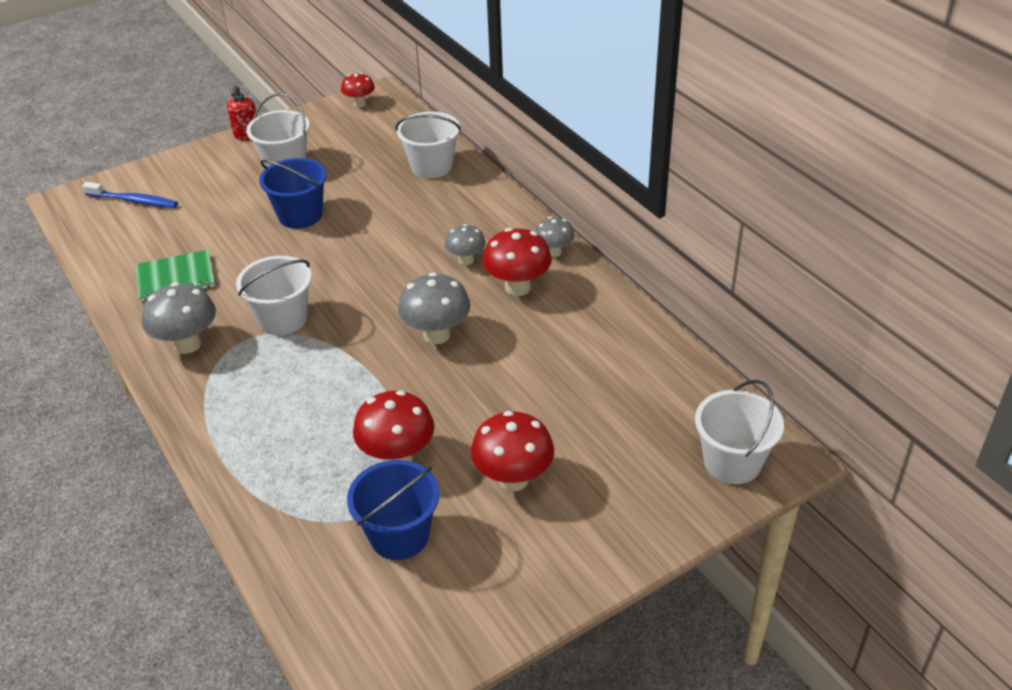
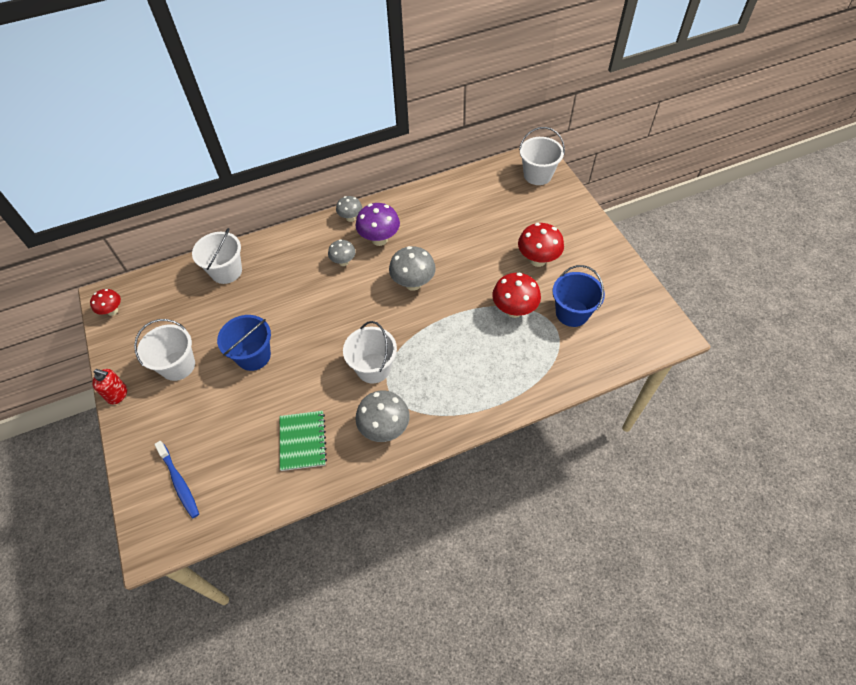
camera: 80 degrees left, 15 degrees up
blue toothbrush [82,182,178,208] -> blue toothbrush turned 120 degrees clockwise [154,441,199,518]
red mushroom [482,228,552,296] -> purple mushroom [356,203,400,246]

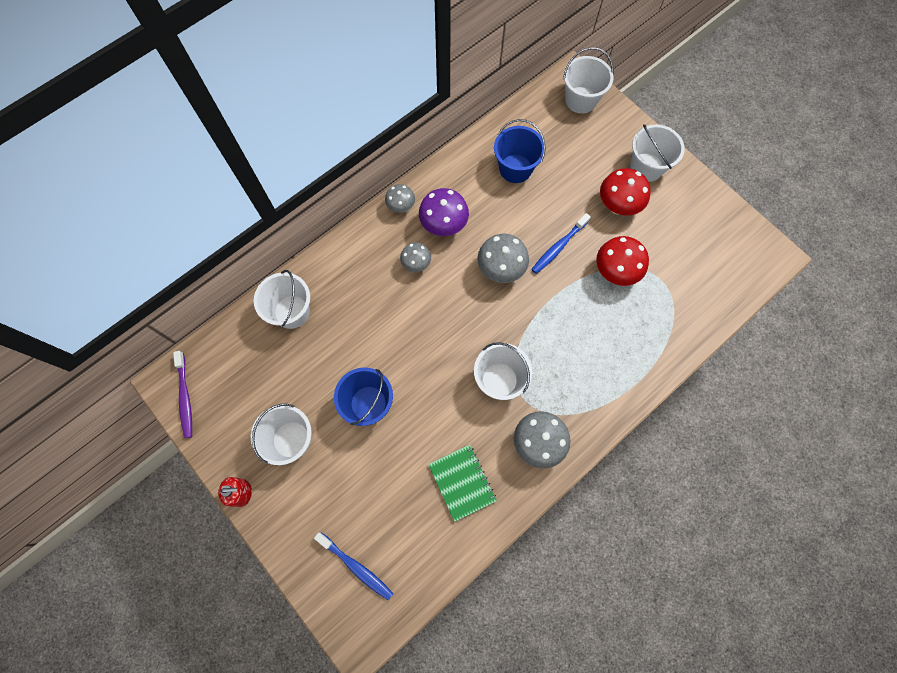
camera: 20 degrees left, 15 degrees up
red mushroom [90,289,121,316] -> purple toothbrush [173,351,192,438]
blue bucket [552,265,605,327] -> blue bucket moved to [494,119,546,183]
none -> blue toothbrush [531,213,591,274]
none -> white bucket [630,124,685,182]

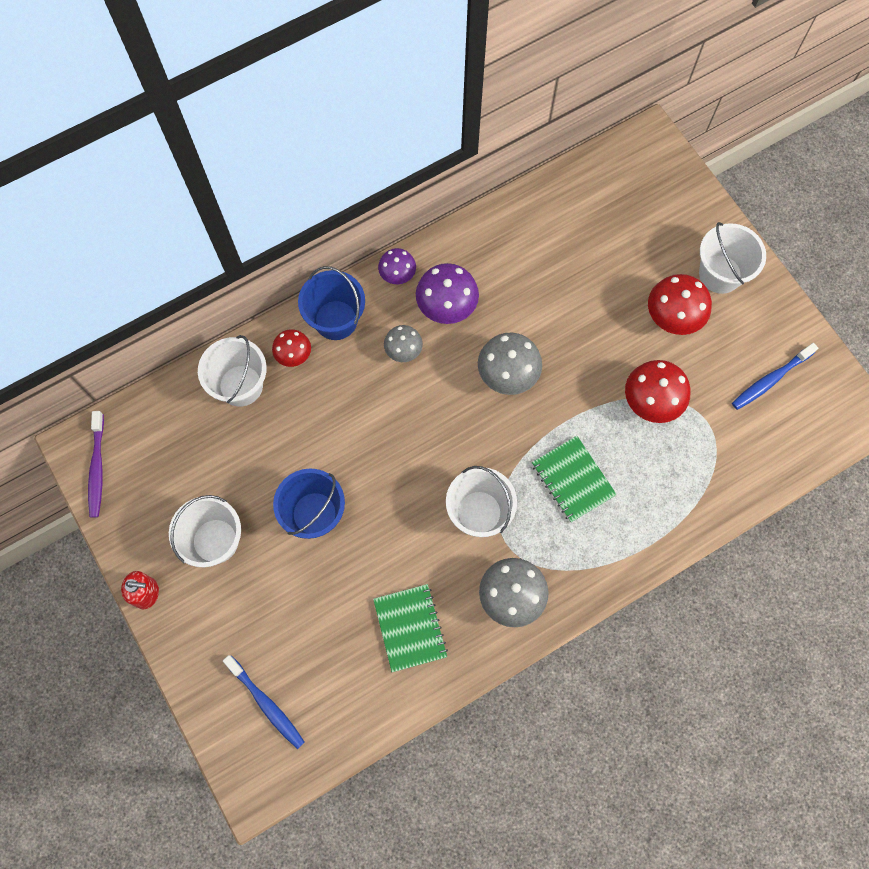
camera: 10 degrees right, 0 degrees up
grey mushroom [385,184,415,213] -> purple mushroom [378,248,416,284]
blue bucket [494,119,546,183] -> blue bucket moved to [298,266,365,340]
blue toothbrush [531,213,591,274] -> blue toothbrush moved to [732,343,818,410]
white bucket [563,47,614,114] -> none
none -> red mushroom [272,329,311,367]
none -> green notebook [532,436,617,523]

